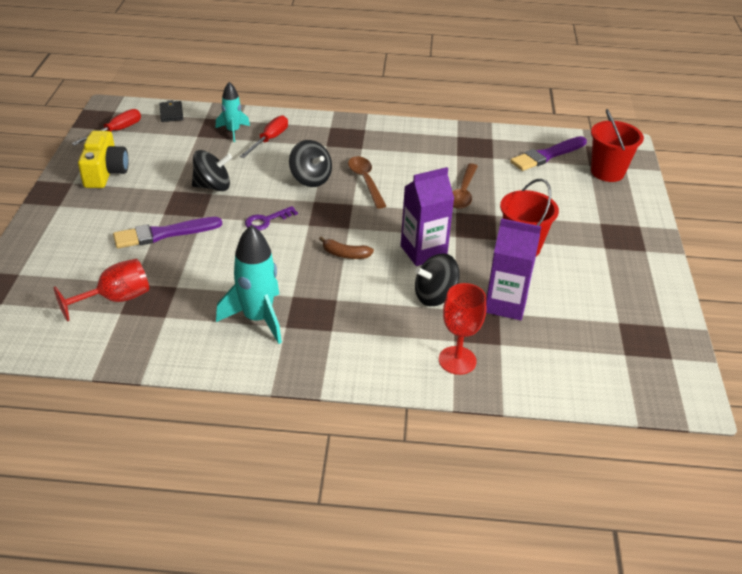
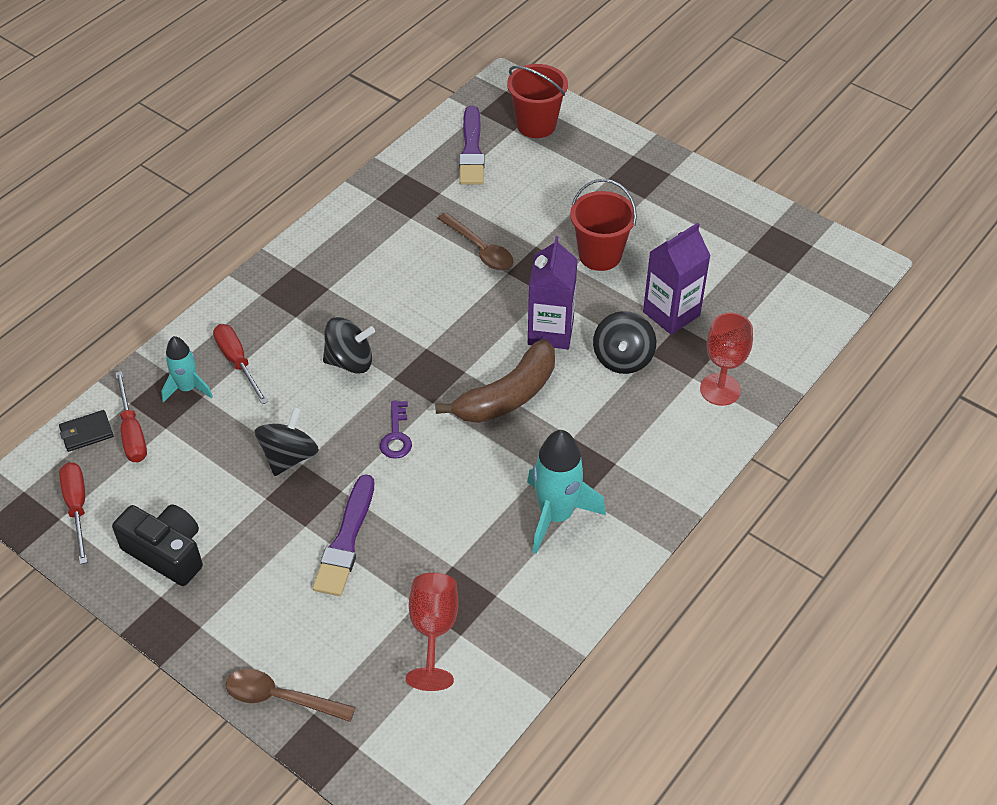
camera: 55 degrees left, 10 degrees up
yellow camera [78,131,128,188] -> black camera [112,505,203,586]
black wallet [159,100,183,122] -> black wallet turned 45 degrees counterclockwise [59,410,113,452]
brown banana [319,236,374,259] -> brown banana [435,339,555,423], size x2.05
brown spoon [348,156,386,209] -> brown spoon moved to [226,669,356,722]
none -> red screwdriver [115,371,147,462]

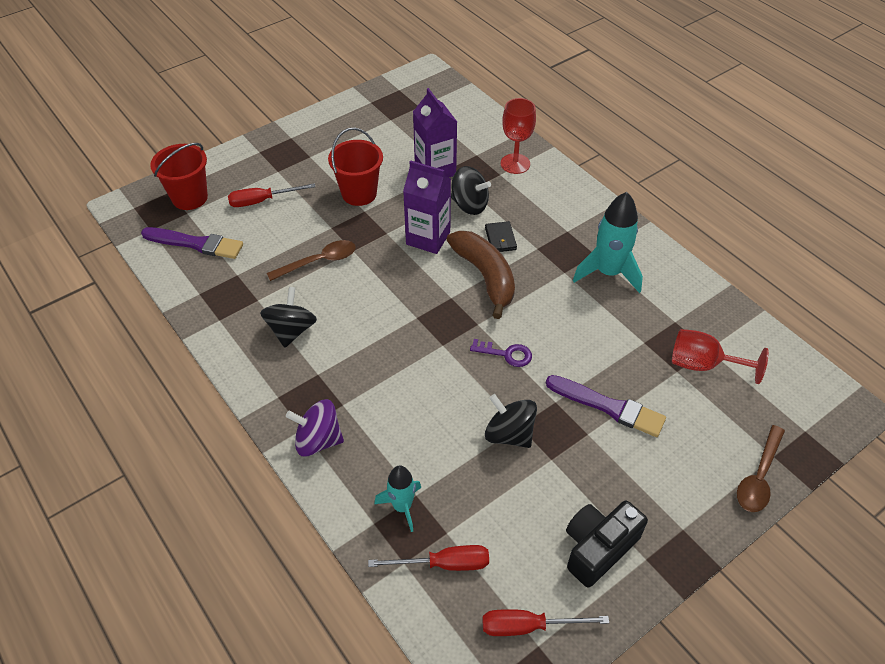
camera: 75 degrees left, 0 degrees up
black wallet [59,410,113,452] -> black wallet moved to [485,221,517,252]
red screwdriver [213,324,268,404] -> red screwdriver moved to [228,183,315,207]
black spinning top [323,317,375,374] -> black spinning top moved to [260,287,317,348]
none -> purple spinning top [286,399,344,456]

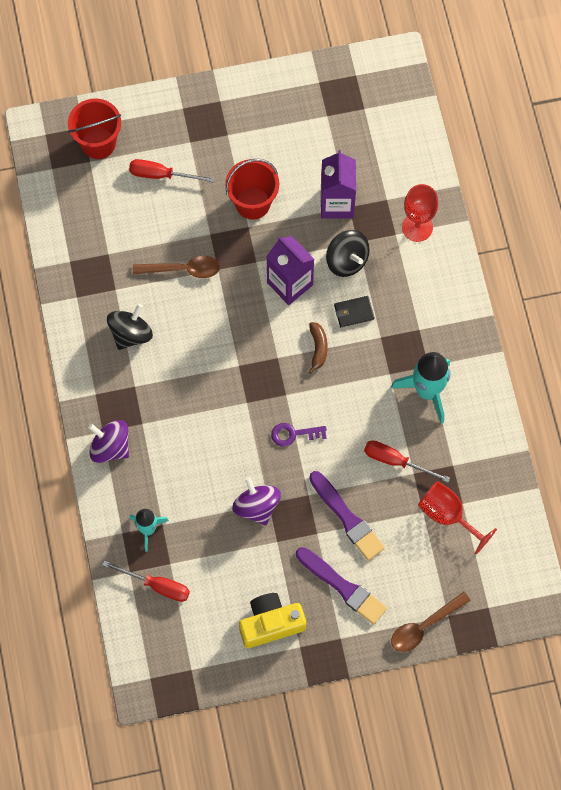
camera: 25 degrees right, 20 degrees up
purple brush [141,227,243,259] -> purple brush moved to [296,547,387,625]
brown banana [446,231,515,319] -> brown banana [308,322,328,374], size x0.49
purple key [470,339,532,367] -> purple key turned 135 degrees clockwise [271,423,327,447]
red screwdriver [482,609,609,636] -> red screwdriver moved to [364,440,450,483]
black wallet [485,221,517,252] -> black wallet turned 60 degrees clockwise [334,296,374,327]
black spinning top [485,394,537,448] -> purple spinning top [232,477,281,525]
black camera [566,501,648,588] -> yellow camera [239,593,306,648]

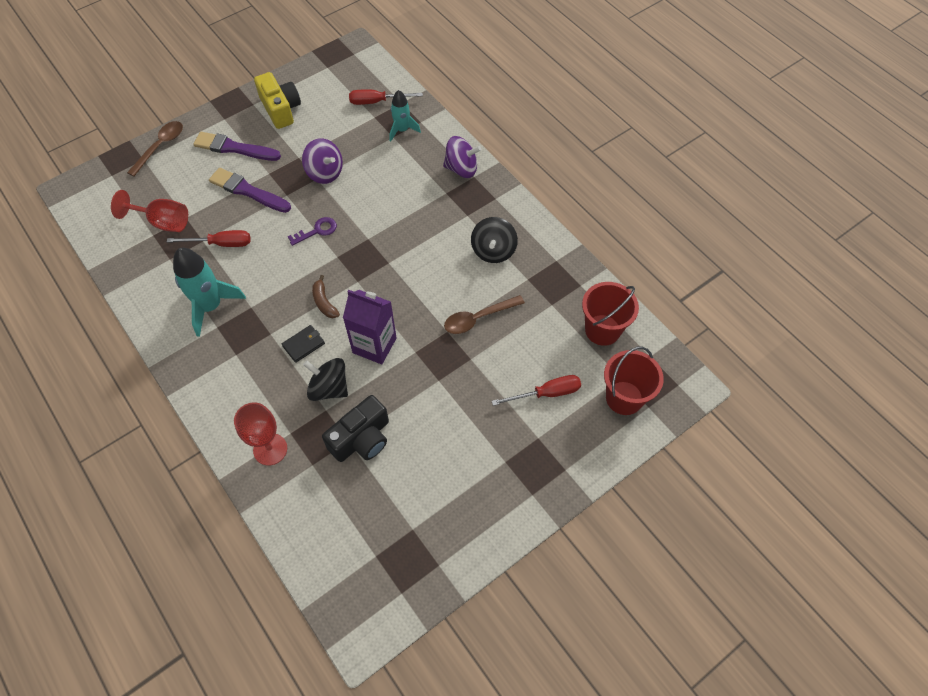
camera: 155 degrees right, 10 degrees down
red bucket [225,159,279,220] -> red bucket moved to [582,282,639,346]
yellow camera [239,593,306,648] -> yellow camera turned 75 degrees counterclockwise [254,72,301,129]
purple carton [321,150,356,218] -> black camera [322,395,389,462]

